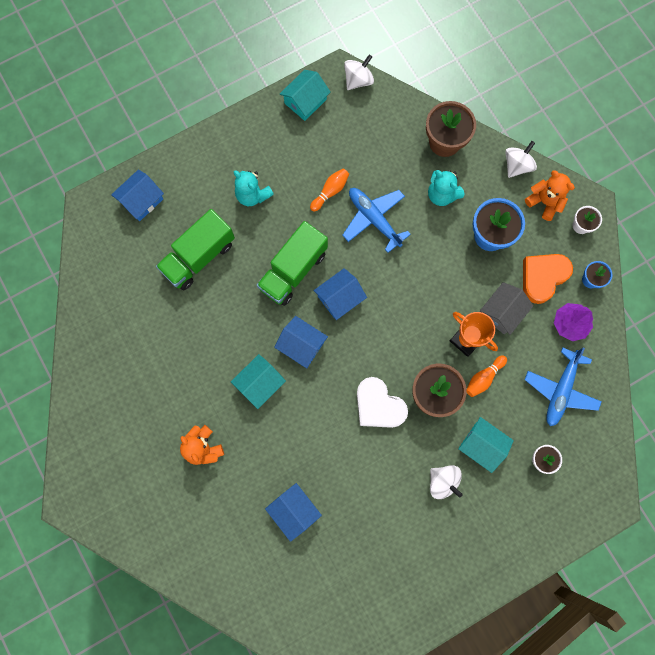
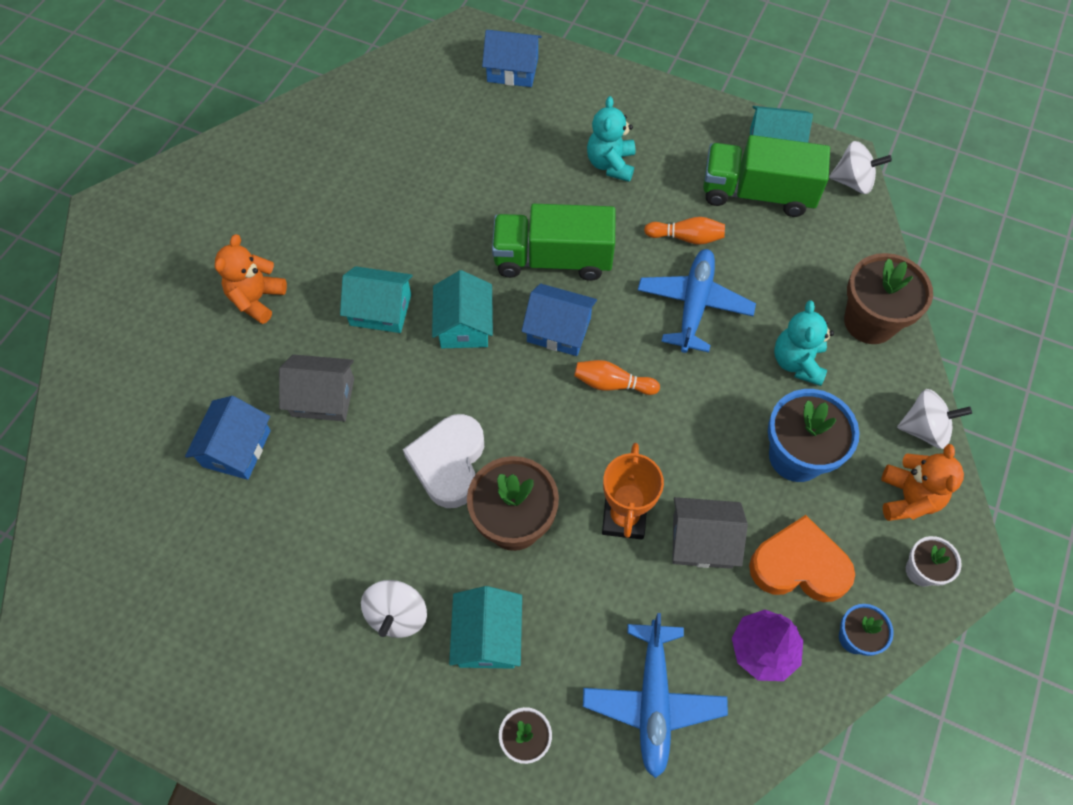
camera: 55 degrees right, 15 degrees down
green truck [156,209,235,290] -> green truck moved to [703,135,830,217]
blue house [274,316,328,368] -> turquoise house [432,270,493,348]
orange bowling pin [467,355,507,397] -> orange bowling pin moved to [574,360,660,395]
blue plane [524,347,602,426] -> blue plane turned 75 degrees counterclockwise [583,613,728,778]
none -> grey house [279,354,354,422]

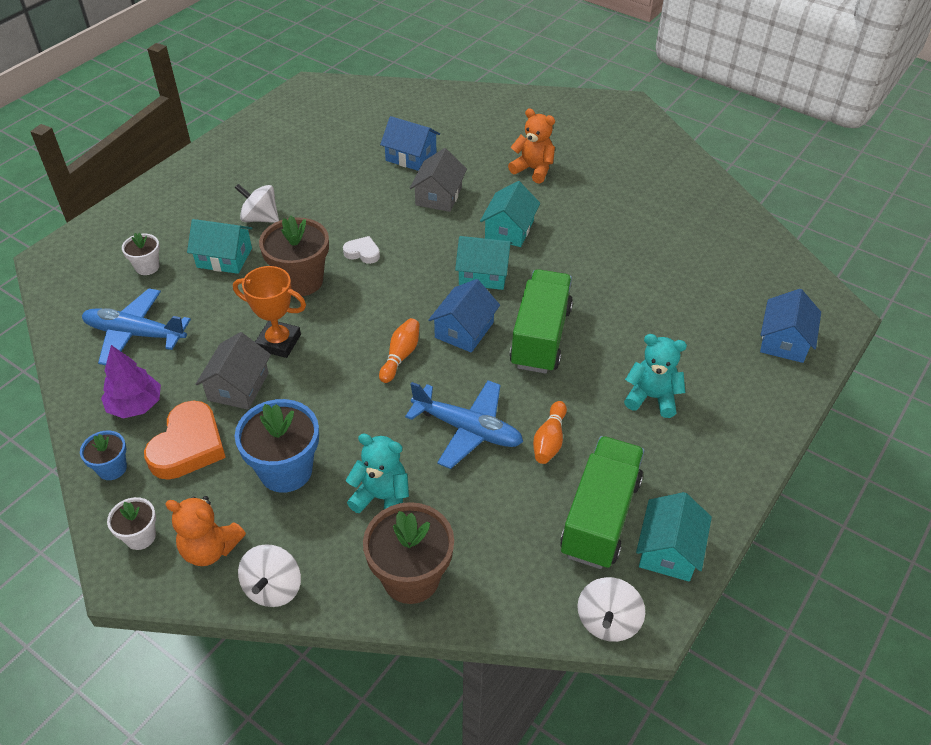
camera: 100 degrees right, 15 degrees down
white heart [403,414,484,508] -> white heart [343,236,380,264], size x0.52

